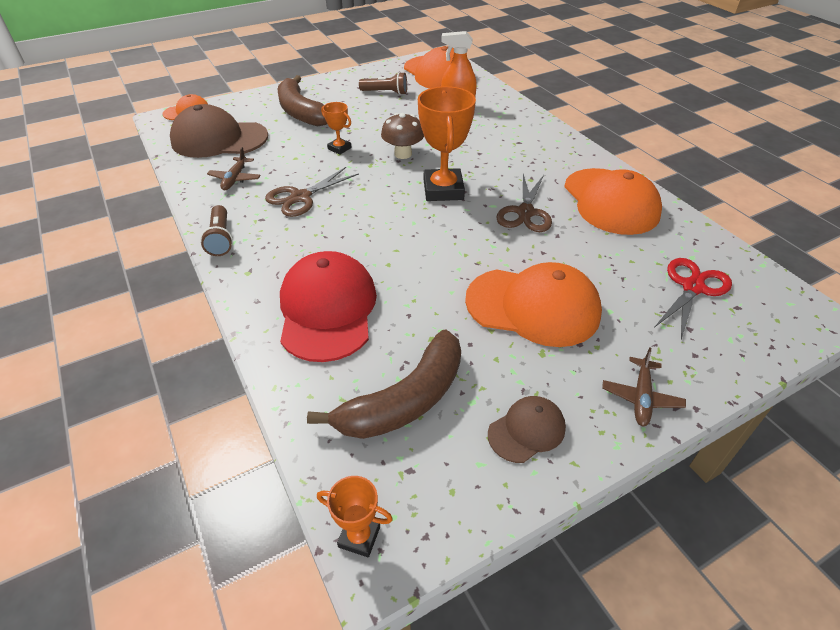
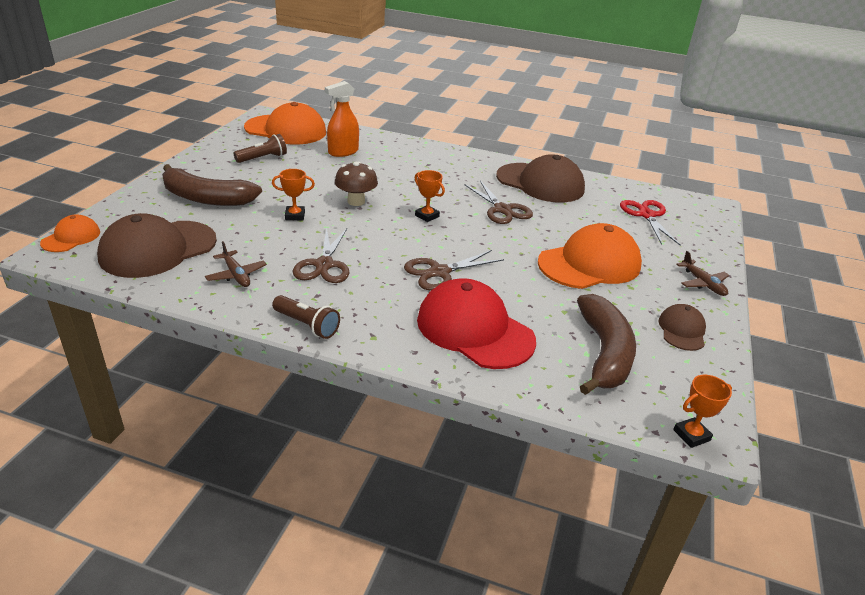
camera: 45 degrees left, 10 degrees down
orange trophy [418,86,476,201] -> orange trophy [415,170,445,222], size x0.50
orange cap [564,168,662,235] -> brown cap [496,154,585,202]
none -> brown scissors [404,250,504,291]

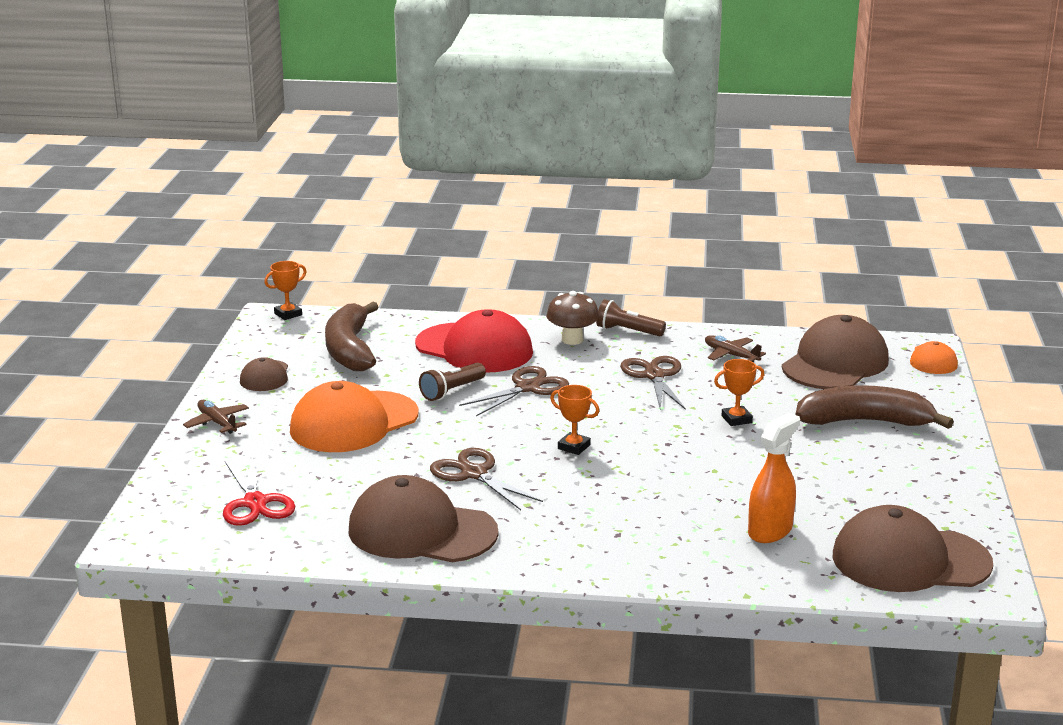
camera: 170 degrees right, 10 degrees down
brown flashlight [234,134,287,163] -> brown flashlight moved to [419,363,486,401]
orange cap [244,102,326,145] -> brown cap [833,505,993,592]
brown mushroom [335,162,378,206] -> brown mushroom moved to [546,291,599,345]

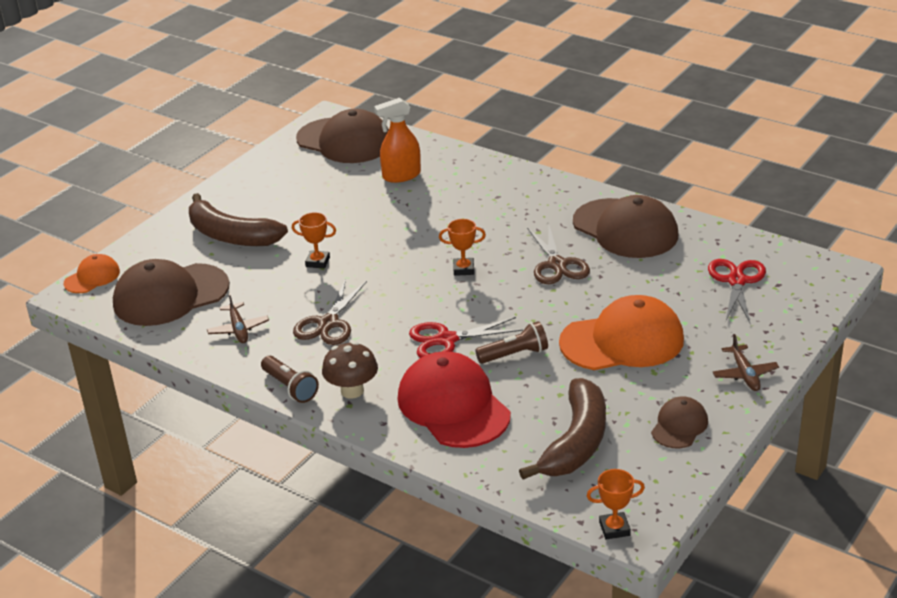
camera: 150 degrees left, 10 degrees up
brown scissors [459,366,569,416] -> red scissors [409,317,523,358]
orange trophy [550,385,599,455] -> orange trophy turned 60 degrees counterclockwise [439,219,486,276]

